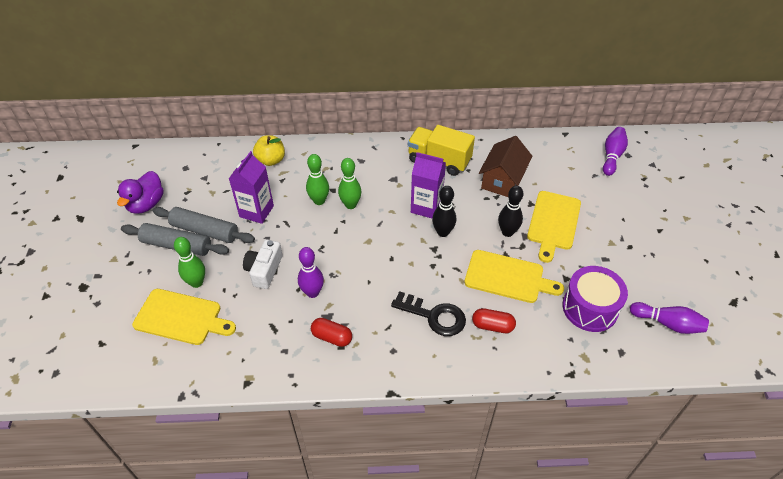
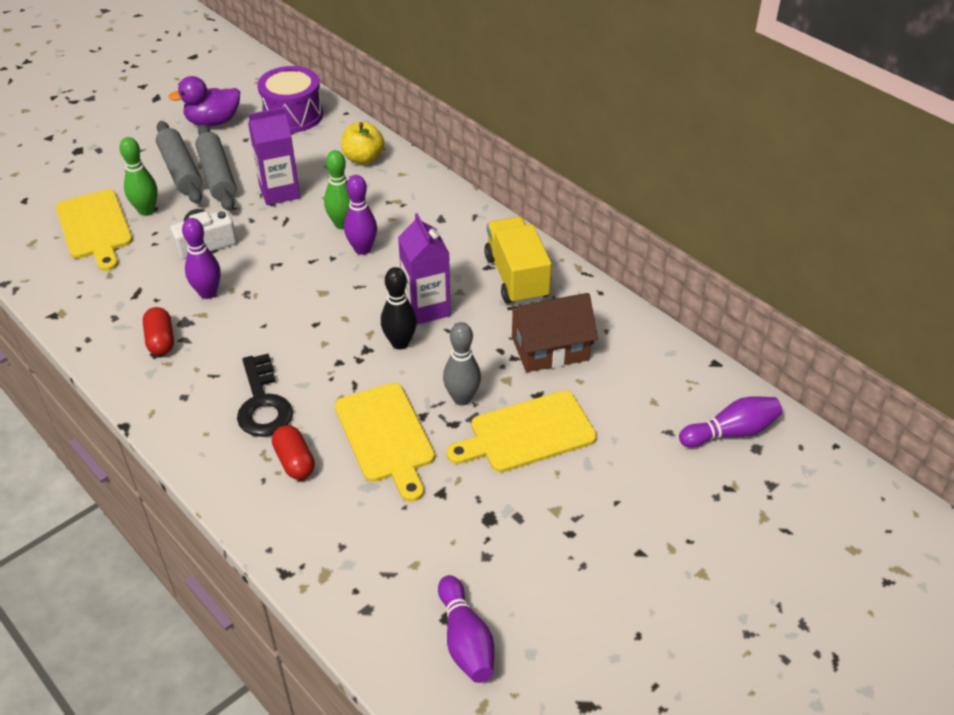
camera: 50 degrees right, 5 degrees down
green bowling pin [338,158,361,209] -> purple bowling pin [344,175,377,255]
black bowling pin [498,186,524,237] -> grey bowling pin [443,322,481,406]
purple drum [563,266,628,332] -> purple drum moved to [257,66,323,133]

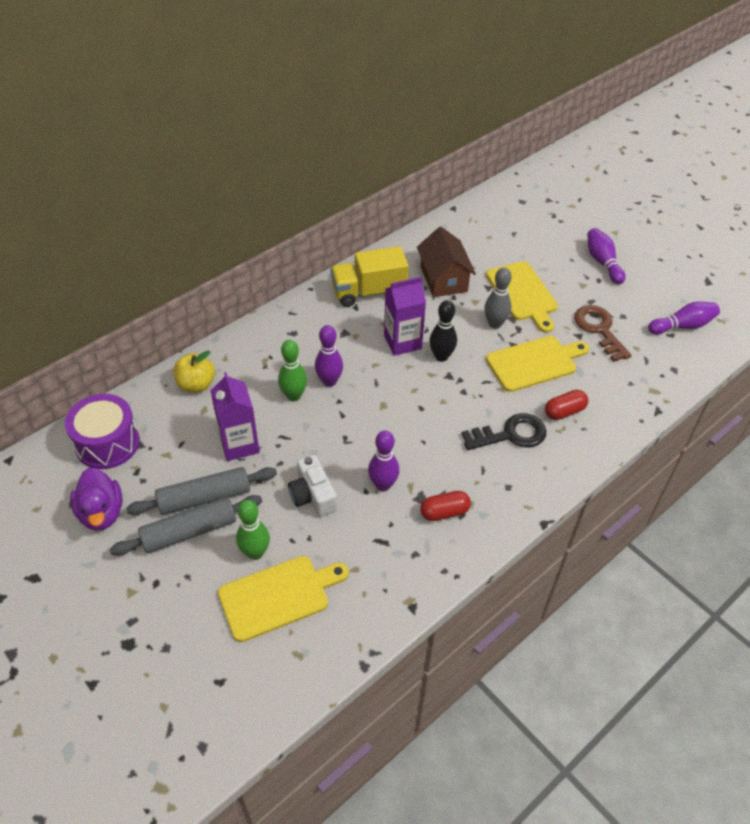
camera: 90 degrees left, 5 degrees up
purple bowling pin [679,396,782,447] -> purple bowling pin moved to [587,228,626,284]
none -> brown key [574,305,632,362]

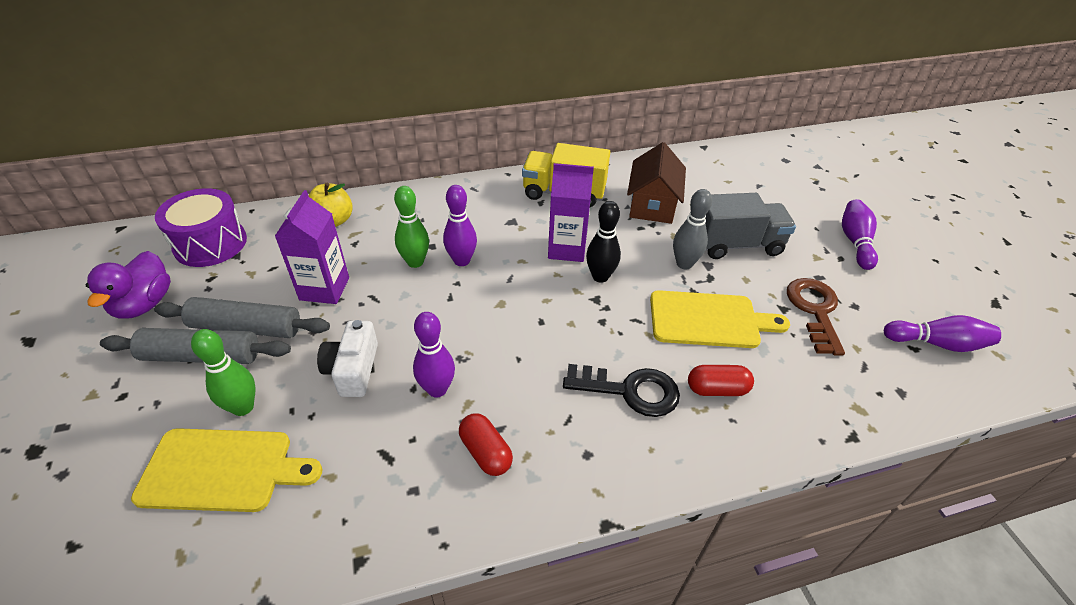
camera: 25 degrees right, 5 degrees down
red capsule [420,491,471,521] -> red capsule turned 45 degrees clockwise [459,413,513,476]
yellow cutting board [486,261,558,333] -> grey truck [705,193,796,259]

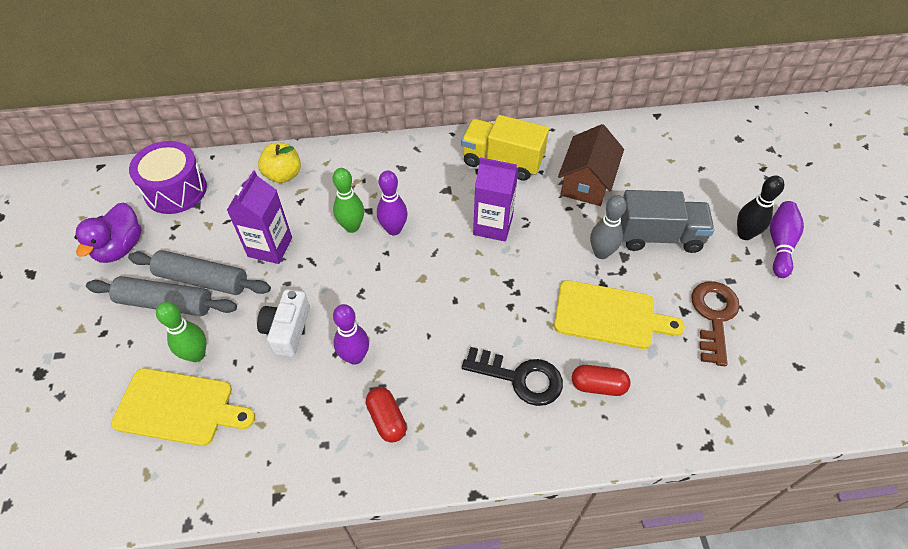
camera: 10 degrees right, 10 degrees up
black bowling pin [586,201,621,283] -> black bowling pin moved to [737,175,784,240]
purple bowling pin [884,315,1001,352] -> none

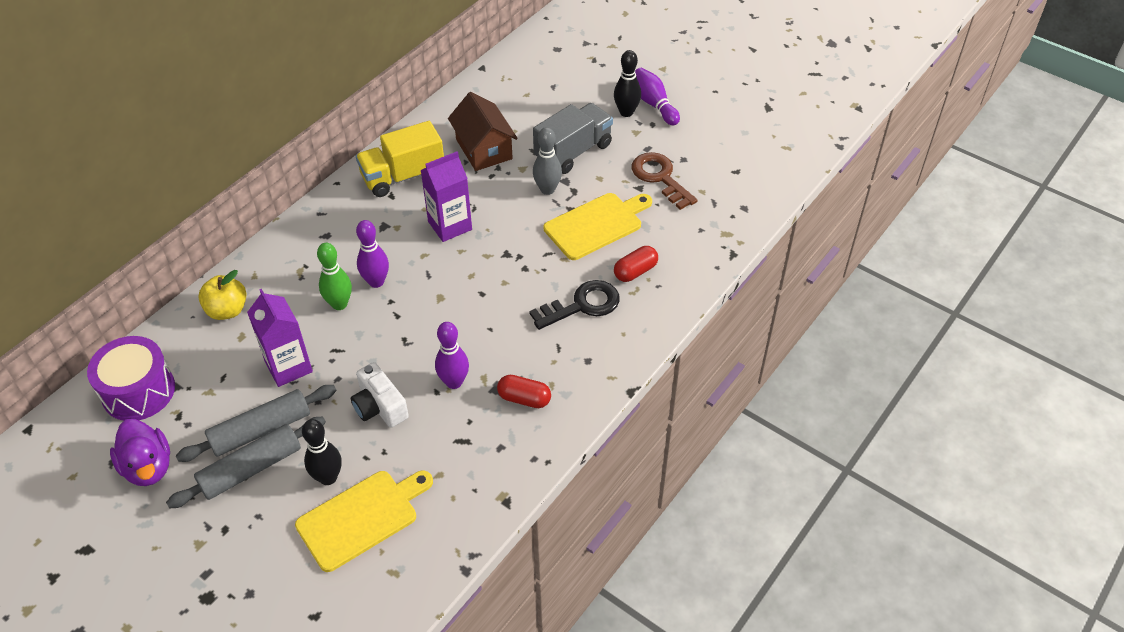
camera: 45 degrees left, 5 degrees down
green bowling pin [156,302,206,362] -> black bowling pin [302,419,342,485]

